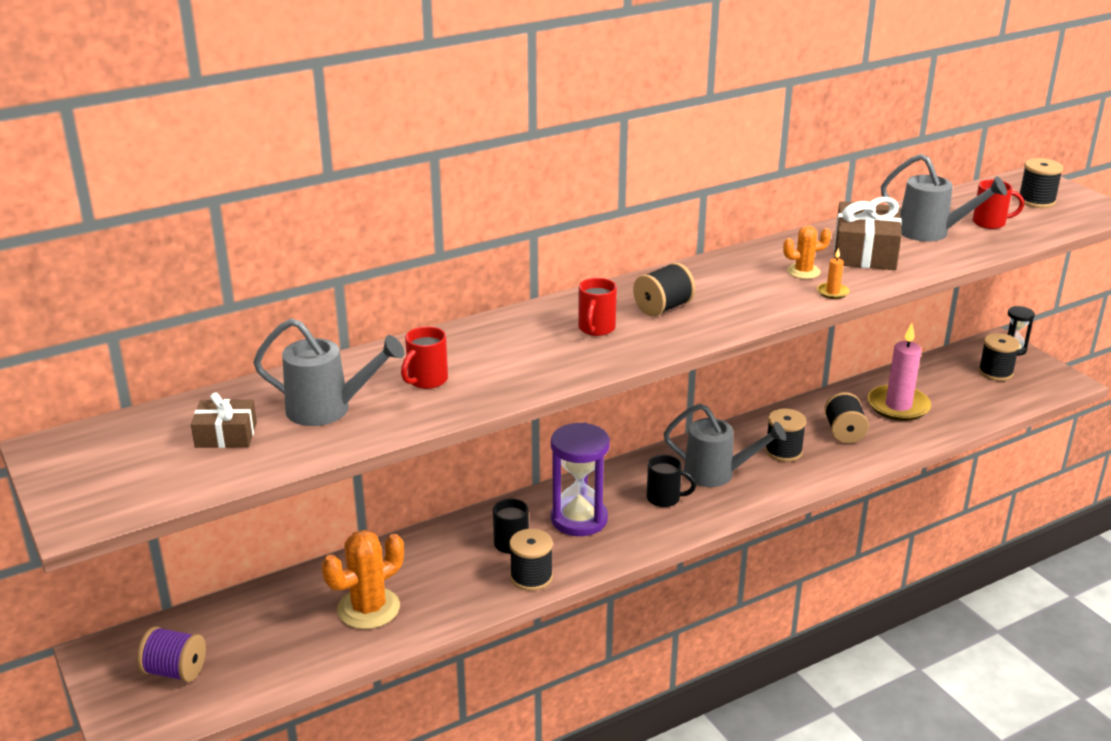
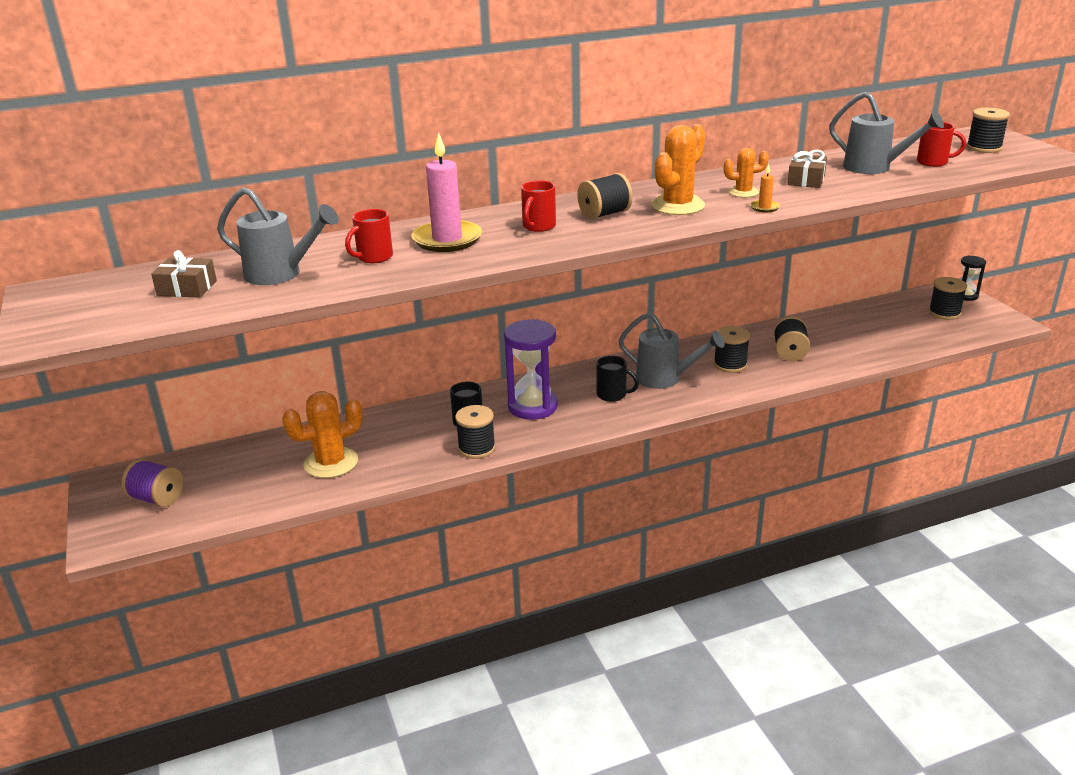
camera: 10 degrees right, 0 degrees up
brown gift [834,197,902,270] -> brown gift [787,150,827,188], size x0.59
pink candle [868,323,931,421] -> pink candle moved to [411,132,482,252]
none -> orange cactus [651,124,705,215]

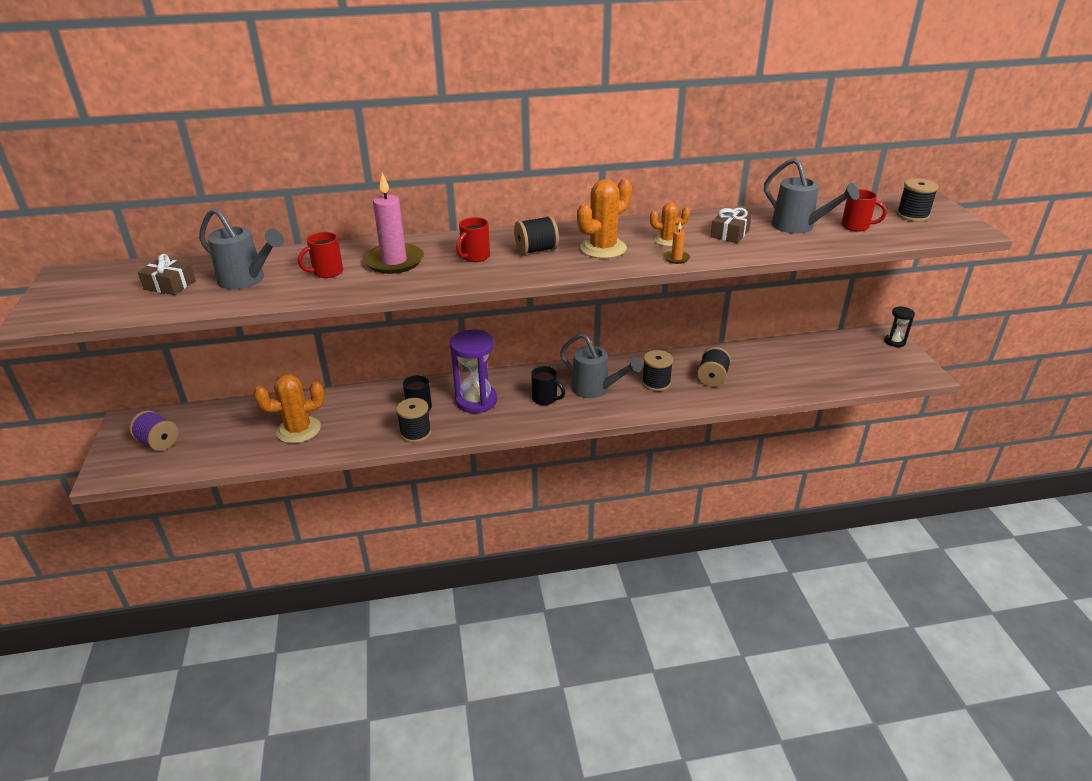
camera: 10 degrees right, 5 degrees up
black spool [929,277,967,320] -> none

